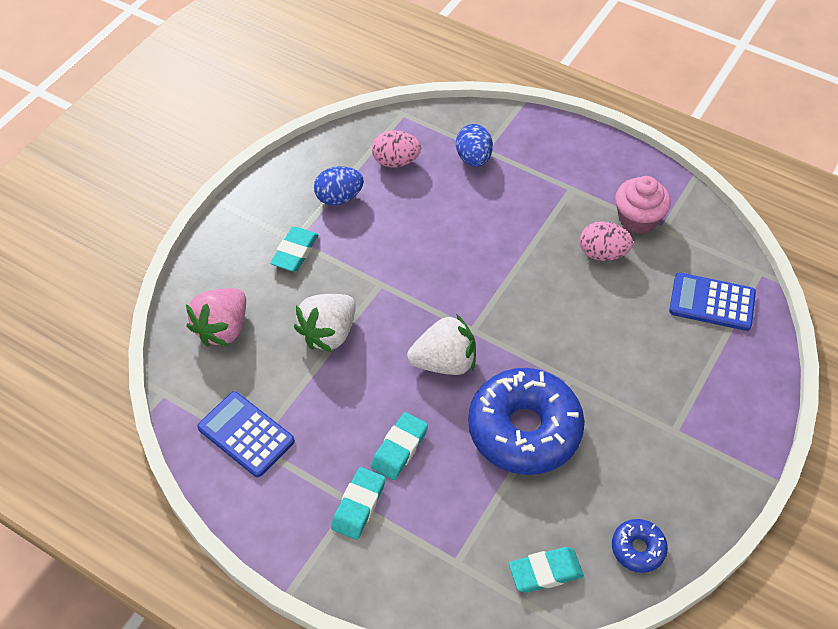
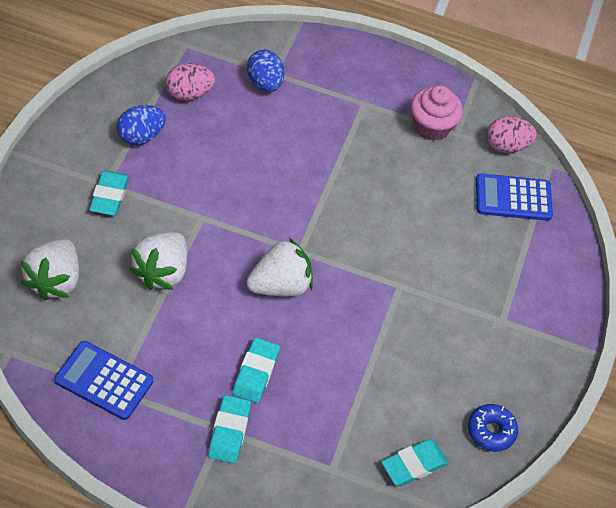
camera: 20 degrees left, 0 degrees up
pink strawberry [186,288,246,347] -> white strawberry [21,239,79,301]
blue donut [468,368,585,475] -> none
pink egg [580,221,633,261] -> pink egg moved to [487,116,536,153]

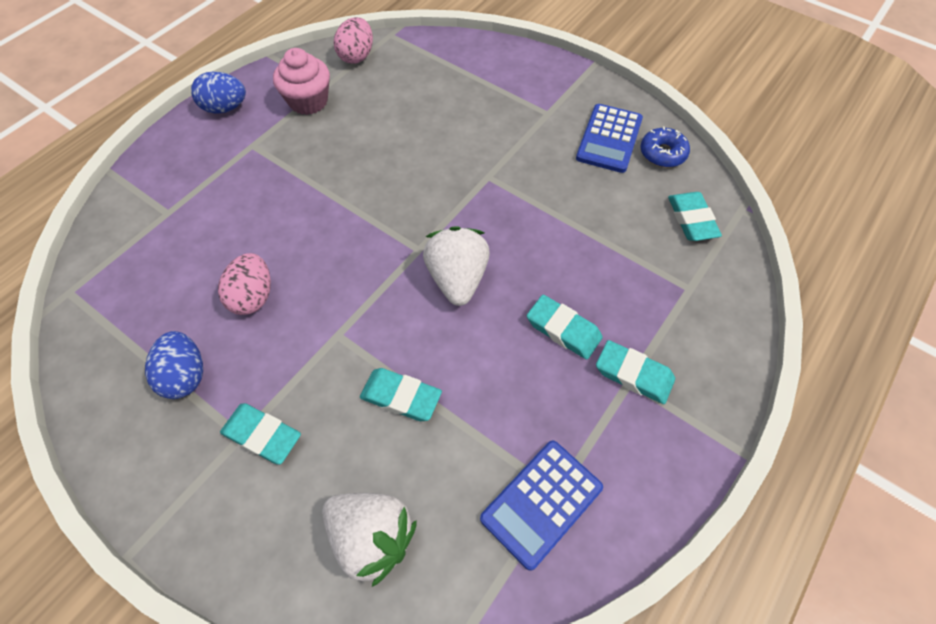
camera: 65 degrees left, 5 degrees up
white strawberry [129,232,187,290] -> turquoise eraser [360,368,442,421]
pink egg [166,63,215,101] -> pink egg moved to [218,253,271,315]
blue egg [247,50,284,92] -> blue egg moved to [191,72,246,114]
blue calculator [476,173,553,221] -> blue calculator moved to [576,104,643,173]

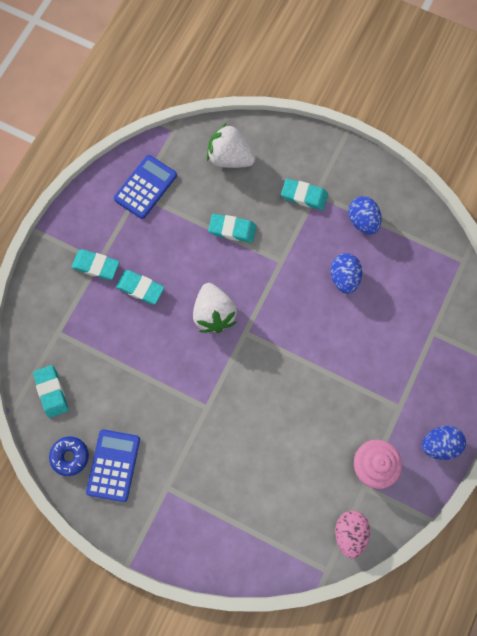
camera: 170 degrees right, 15 degrees up
pink egg [218,253,271,315] -> blue egg [330,253,362,294]

